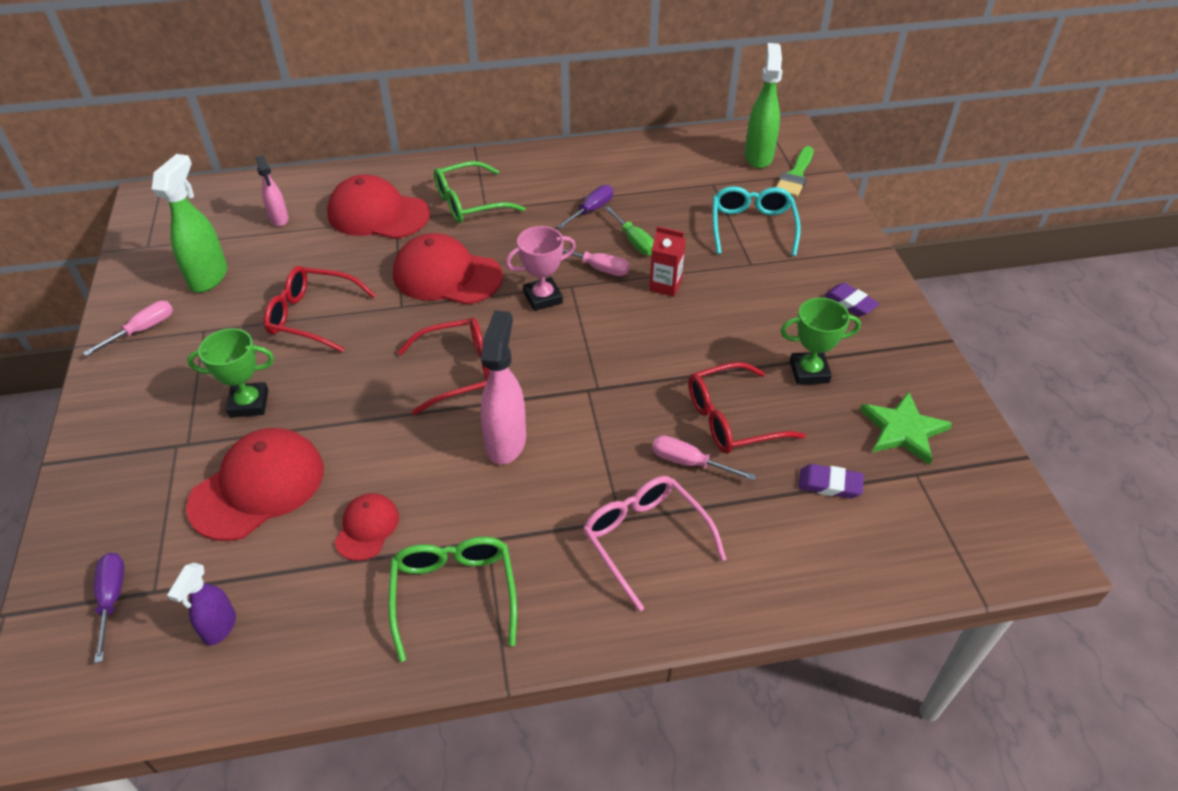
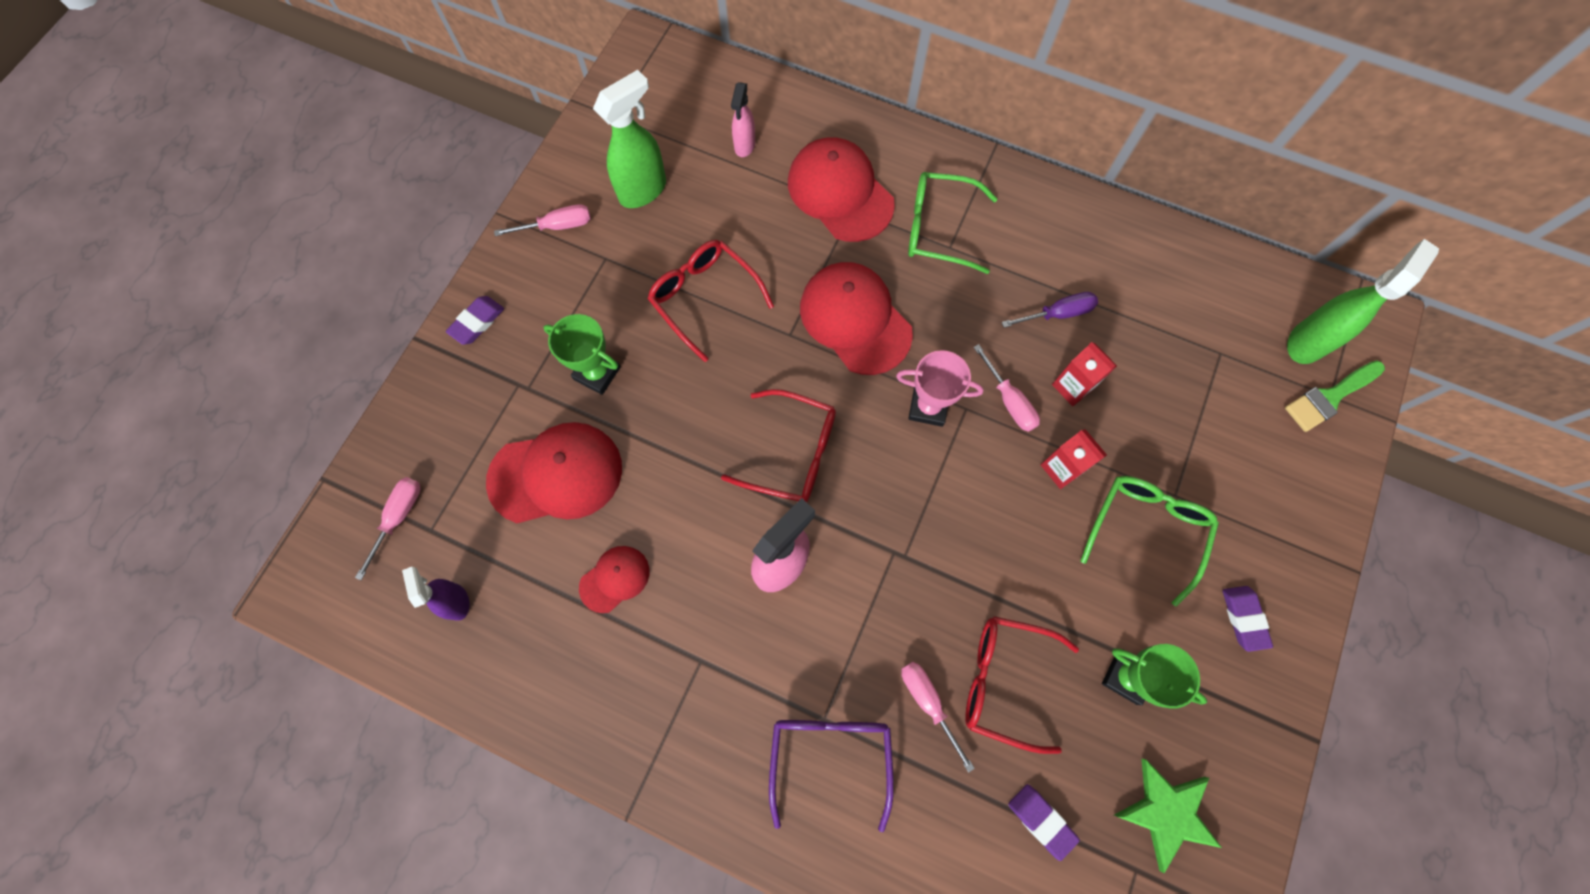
camera: 35 degrees right, 25 degrees up
purple screwdriver [94,553,124,663] -> pink screwdriver [355,477,421,580]
purple spray bottle [167,563,236,646] -> purple spray bottle turned 105 degrees clockwise [402,567,470,621]
green glasses [388,537,517,662] -> green glasses moved to [1080,476,1219,607]
pink glasses [583,476,726,612] -> purple glasses [769,720,894,832]
green screwdriver [604,206,654,255] -> red carton [1052,342,1117,406]
turquoise glasses [713,186,801,256] -> none
none -> purple eraser [446,296,504,345]

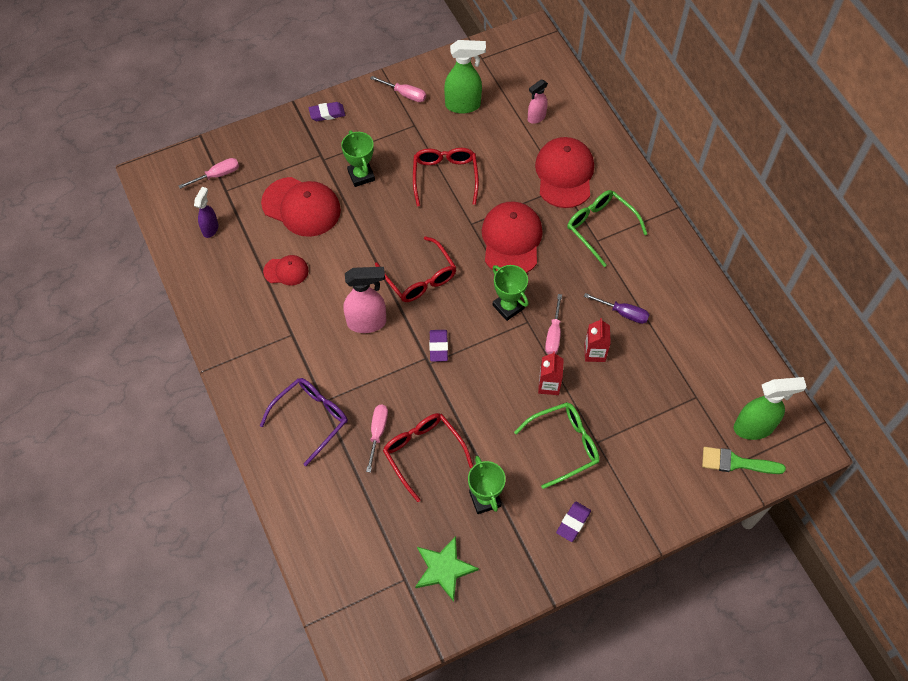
camera: 40 degrees right, 10 degrees down
pink trophy [896,350,984,427] -> green trophy [492,265,529,321]
purple eraser [1008,784,1080,861] -> purple eraser moved to [429,330,448,362]

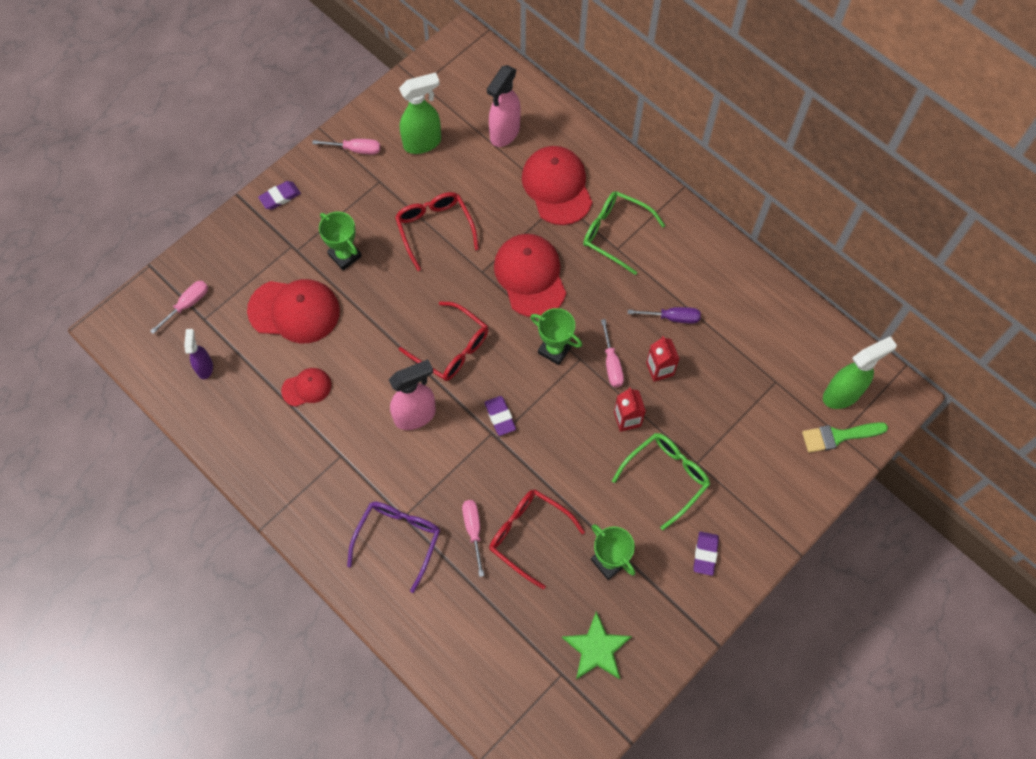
camera: 20 degrees left, 5 degrees up
pink spray bottle [528,79,548,124] -> pink spray bottle [487,65,521,147], size x1.68

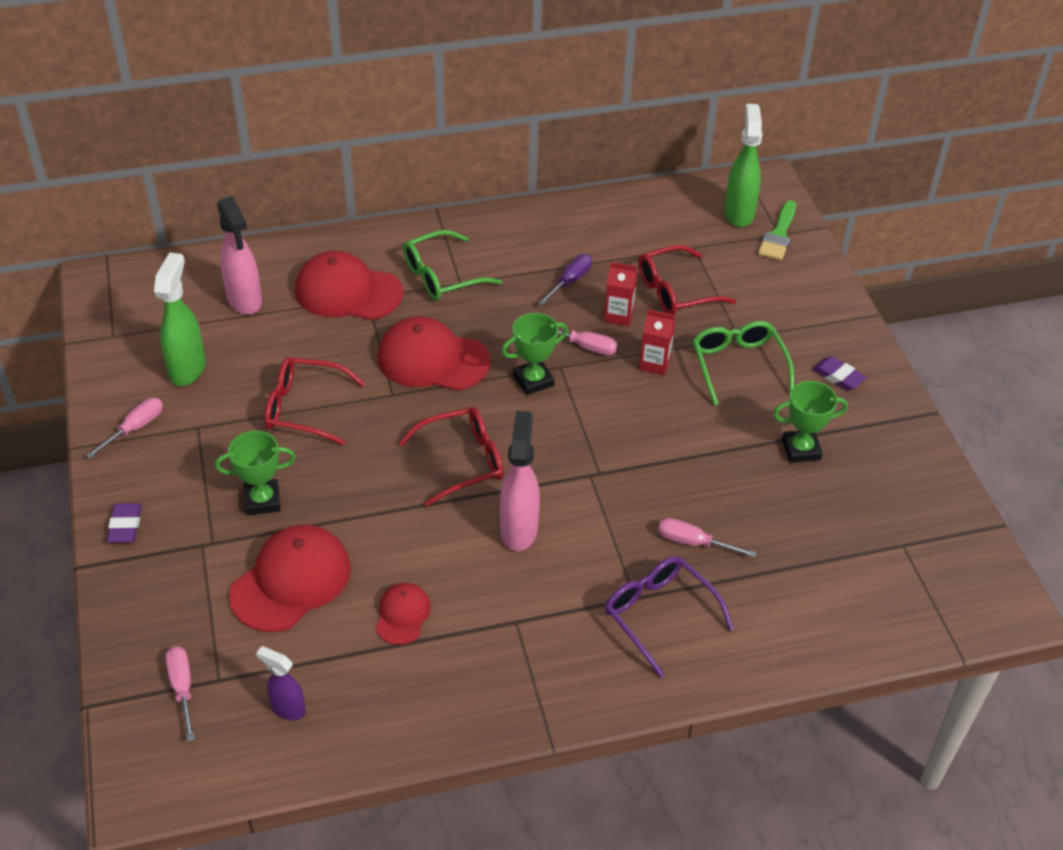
camera: 60 degrees left, 20 degrees down
purple eraser [485,396,516,436] -> none
red glasses [489,489,585,589] -> red glasses moved to [638,245,736,315]
green star [562,611,632,679] -> none

